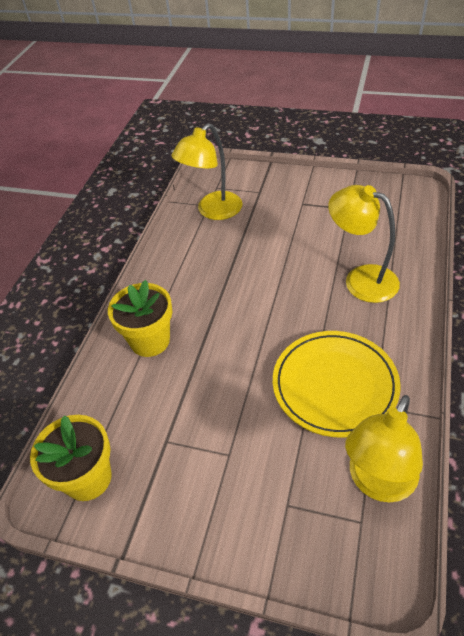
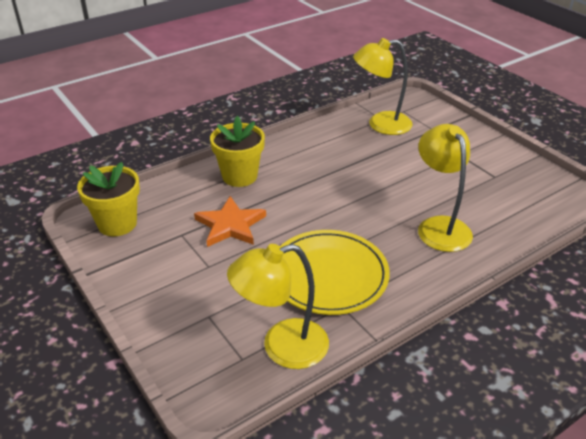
camera: 35 degrees right, 10 degrees down
none -> orange star [194,196,266,247]

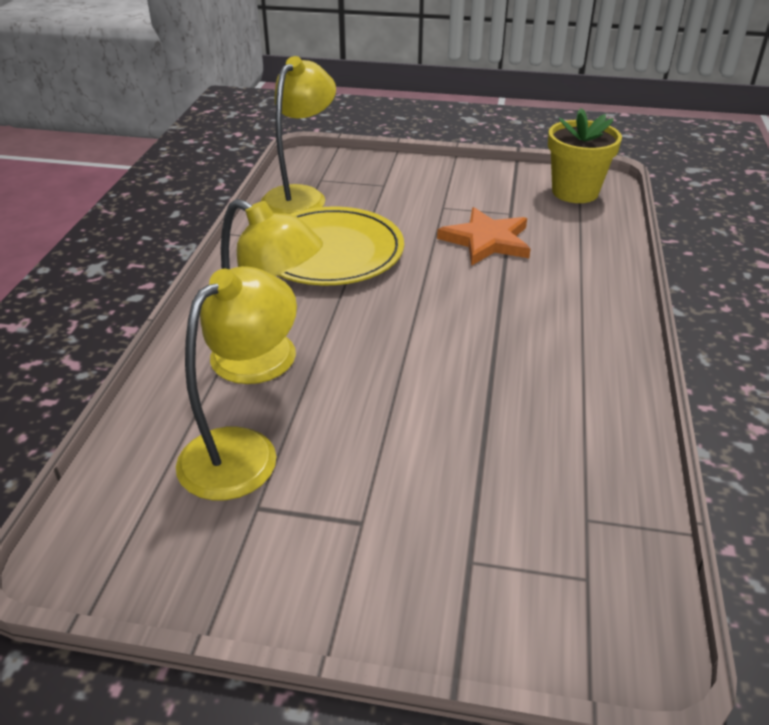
camera: 135 degrees right, 0 degrees up
yellow flower pot [210,116,265,187] -> none
yellow lamp [353,38,413,135] -> yellow lamp moved to [176,266,297,500]

